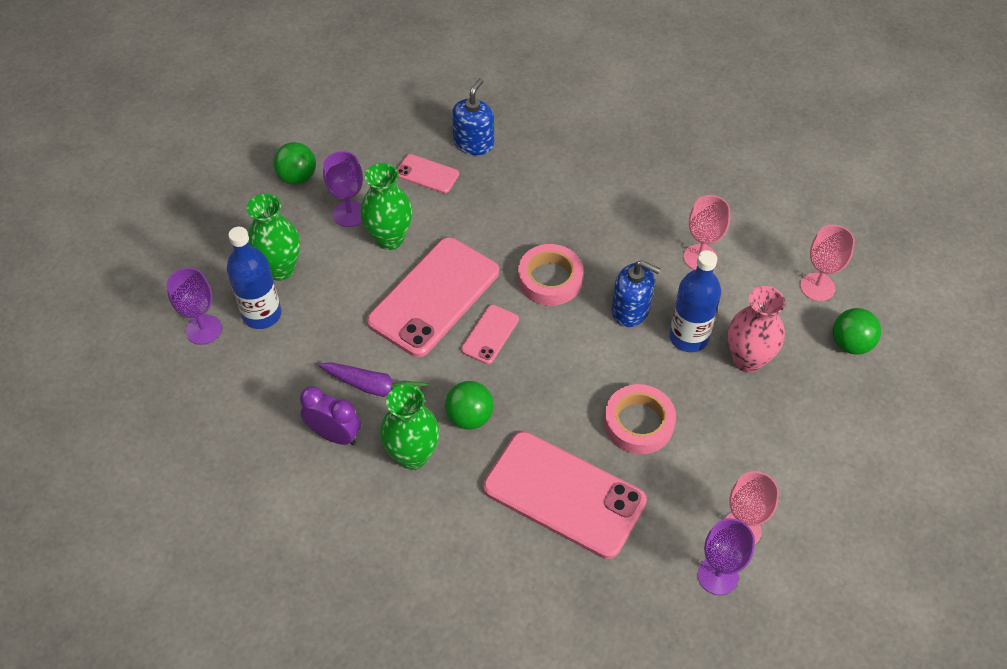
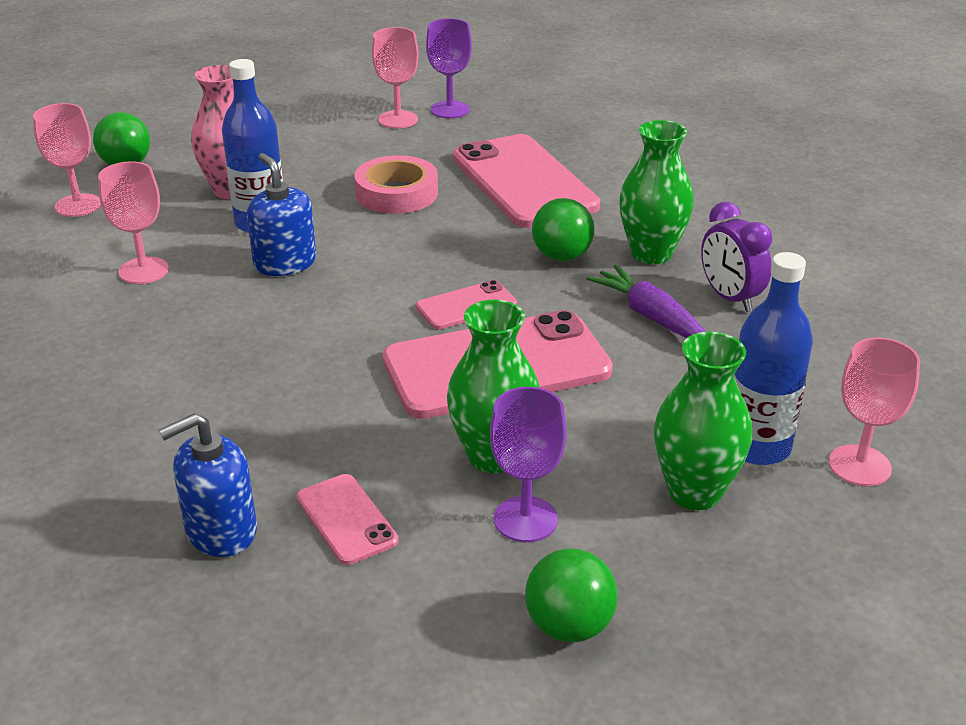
camera: 145 degrees left, 20 degrees down
purple goblet [166,268,222,345] -> pink goblet [829,337,920,486]
pink tape [518,244,583,306] -> none

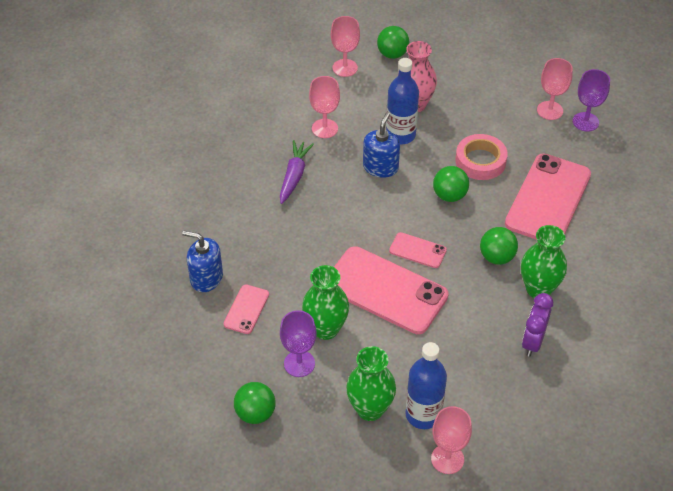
camera: 50 degrees right, 15 degrees up
purple carrot [586,265,706,338] -> purple carrot moved to [280,140,314,204]
none -> green ball [433,166,469,202]

